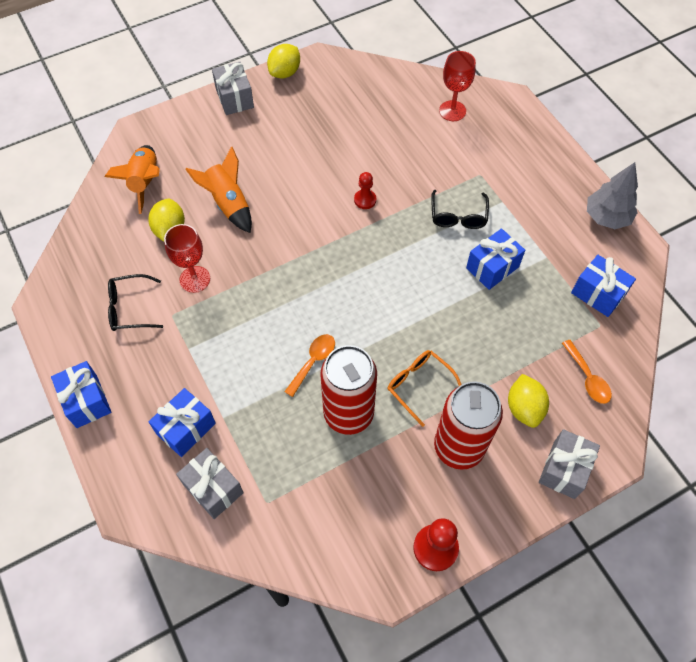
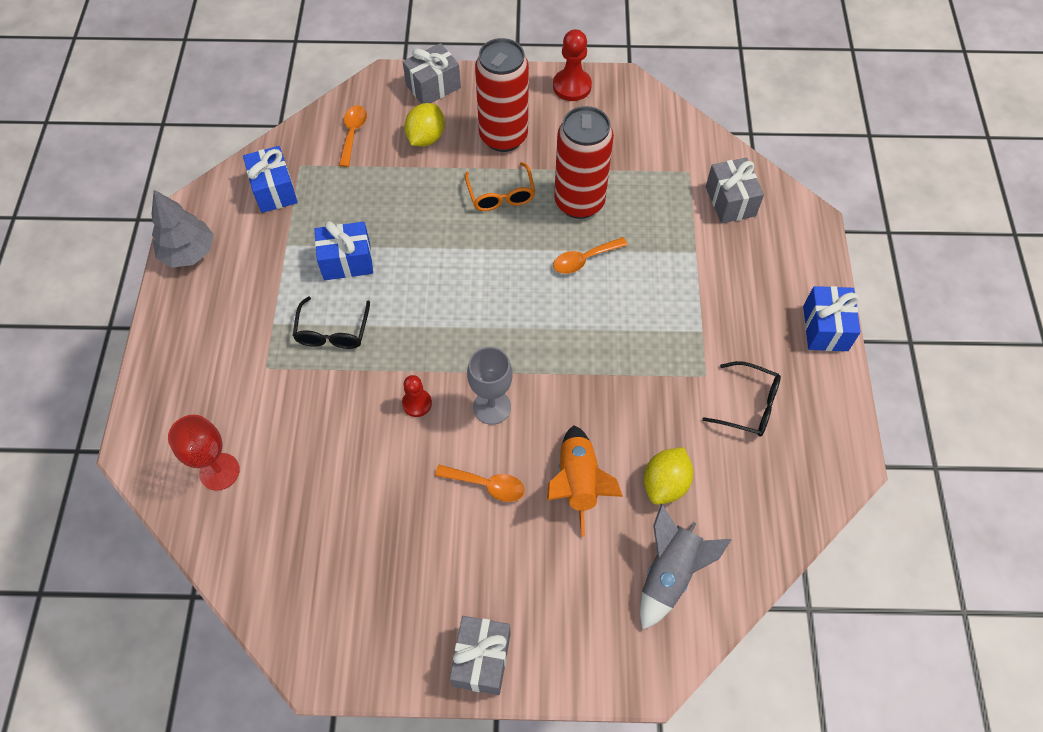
camera: 150 degrees left, 0 degrees up
orange rocket [105,145,160,214] -> grey rocket [640,504,731,630]
blue gift [149,388,216,457] -> none
red goblet [164,224,210,293] -> none
yellow lemon [267,44,300,78] -> none
black glasses [431,190,489,229] -> black glasses turned 150 degrees clockwise [293,296,370,349]
none -> orange spoon [435,465,525,502]
none -> grey goblet [467,347,513,425]

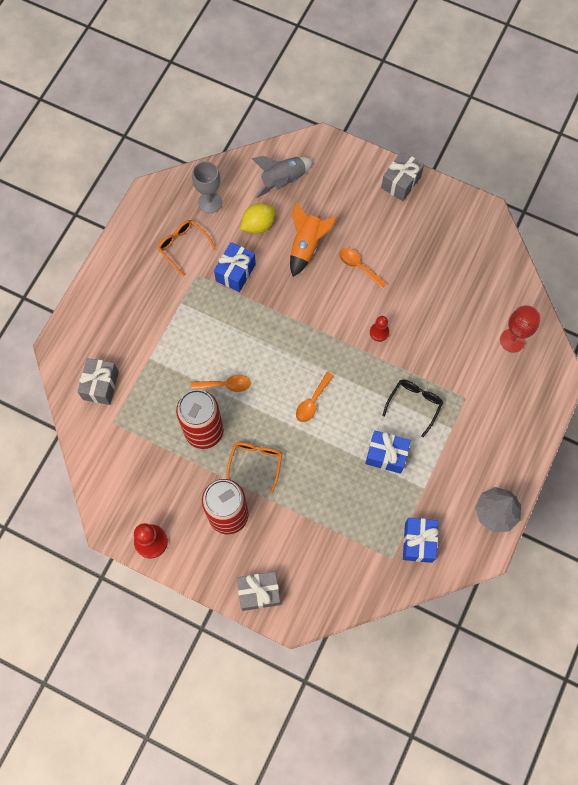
camera: 155 degrees left, 10 degrees up
orange spoon [339,105,367,167] -> orange spoon moved to [296,372,334,422]
yellow lemon [404,103,445,146] -> none
grey goblet [467,347,513,425] -> grey goblet moved to [192,161,222,213]
black glasses [702,361,781,437] -> orange glasses [158,220,216,276]
blue gift [803,286,861,351] -> blue gift moved to [214,242,256,292]

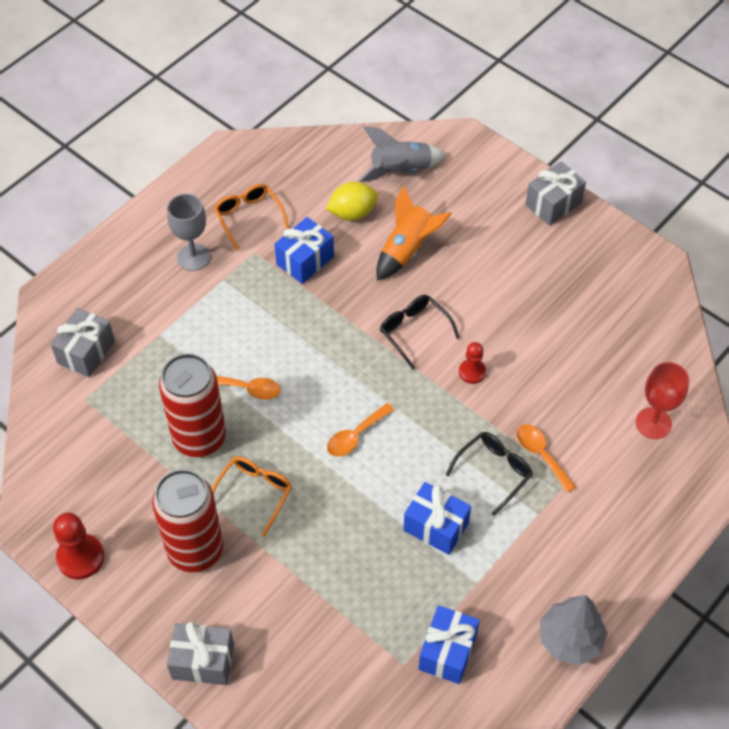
camera: 15 degrees right, 15 degrees down
grey goblet [192,161,222,213] -> grey goblet moved to [167,194,210,271]
orange spoon [339,248,387,289] -> orange spoon moved to [517,424,576,493]
none -> black glasses [380,295,460,369]

